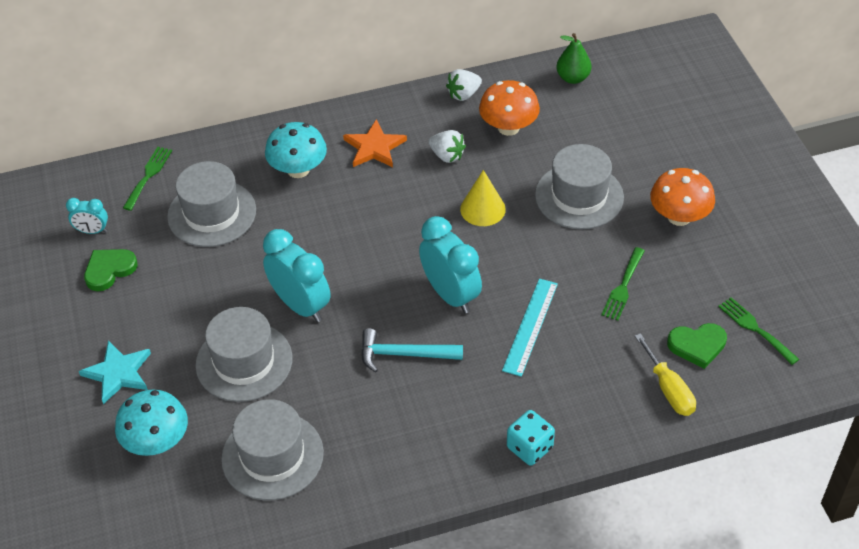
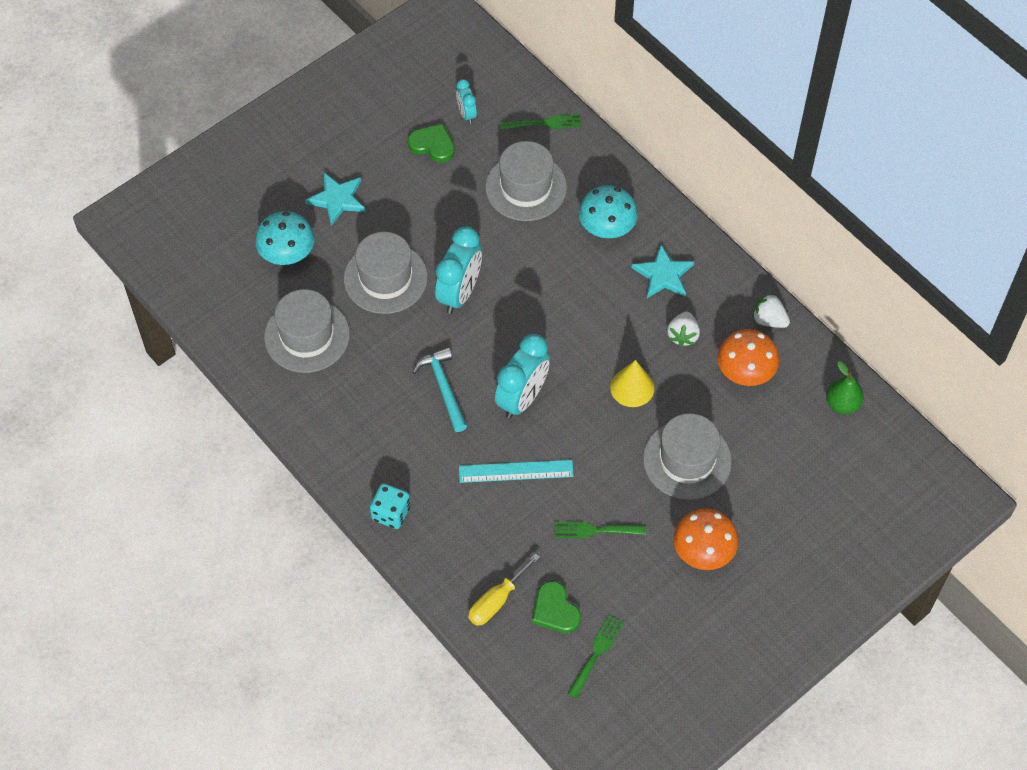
camera: 65 degrees right, 10 degrees up
orange star [343,119,407,167] -> turquoise star [632,245,694,298]

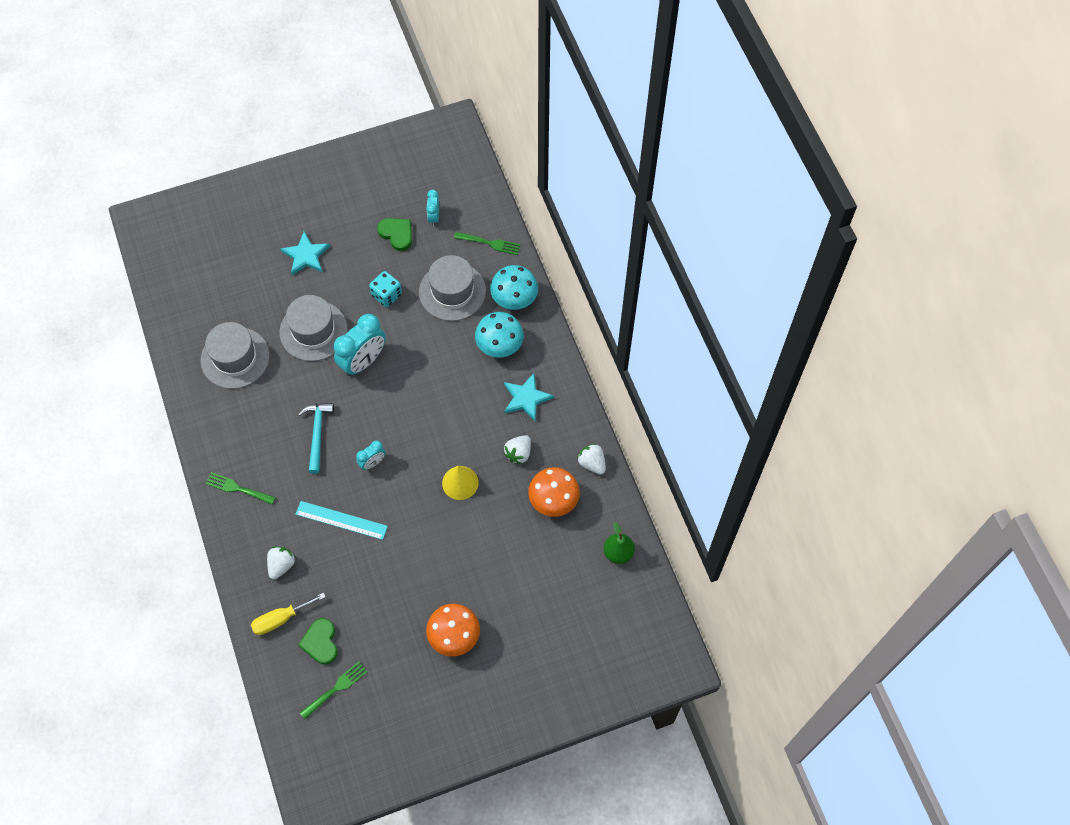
camera: 20 degrees right, 5 degrees up
turquoise mushroom [255,211,315,265] -> turquoise mushroom moved to [490,265,538,310]
turquoise dice [370,483,410,529] -> turquoise dice moved to [369,271,402,307]
turquoise clock [495,334,550,419] -> turquoise clock [356,441,385,470], size x0.52
green fork [554,522,646,538] -> green fork moved to [206,472,276,505]
grey hat [643,413,732,500] -> none
none -> white strawberry [267,547,295,579]

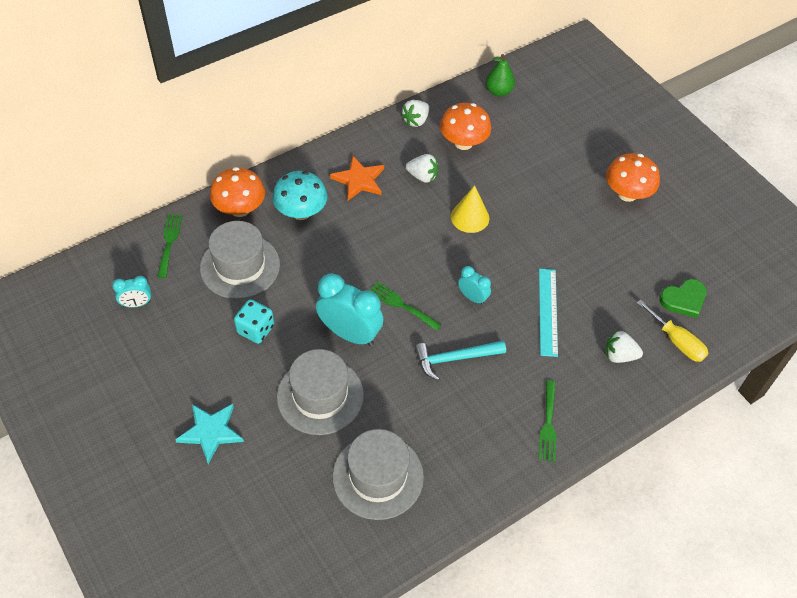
camera: 105 degrees left, 10 degrees down
green fork [300,661,368,719] -> green fork moved to [369,282,442,331]
green heart [377,218,412,251] -> none
turquoise mushroom [490,265,538,310] -> orange mushroom [210,167,265,217]
turquoise star [504,373,554,421] -> orange star [330,156,384,200]

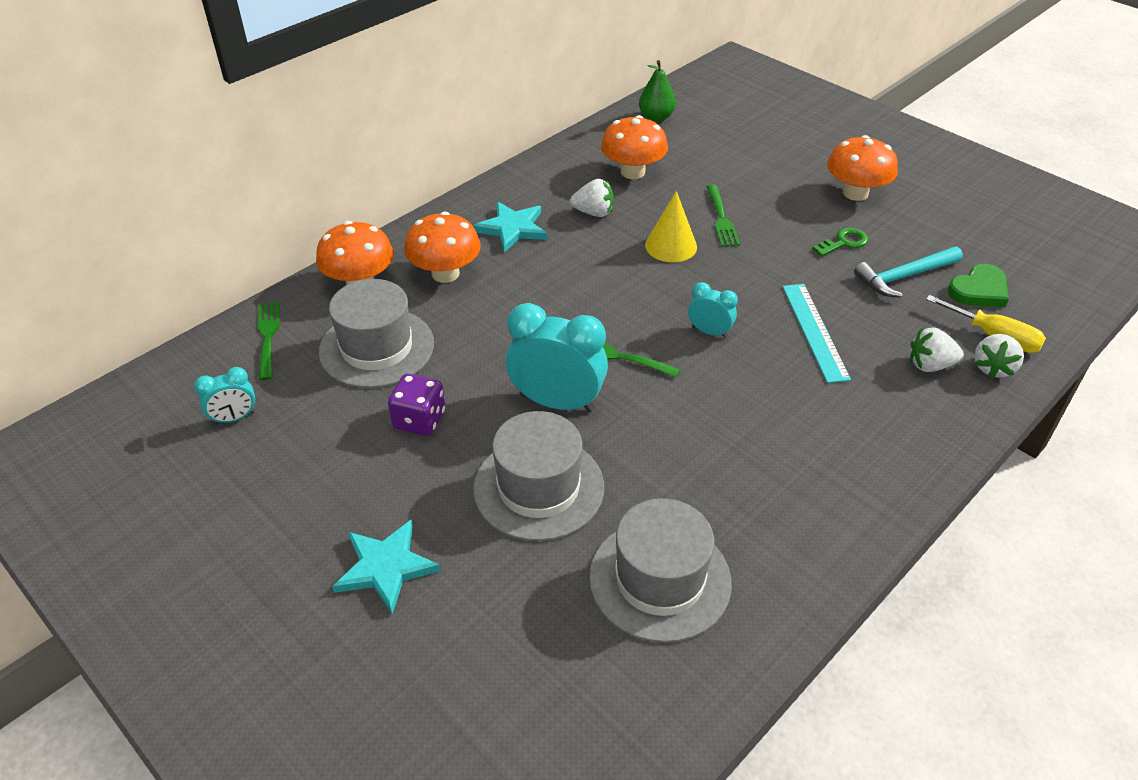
camera: 10 degrees left, 10 degrees down
turquoise dice [234,299,274,344] -> purple dice [388,374,446,436]
turquoise mushroom [272,171,328,220] -> orange mushroom [404,212,481,283]
orange star [330,156,384,200] -> turquoise star [473,202,547,253]
white strawberry [401,100,429,127] -> white strawberry moved to [975,334,1024,379]
turquoise hammer [415,341,506,381] -> turquoise hammer moved to [854,246,963,298]
green fork [538,380,557,462] -> green fork moved to [706,184,740,247]
none -> green key [813,228,868,256]

